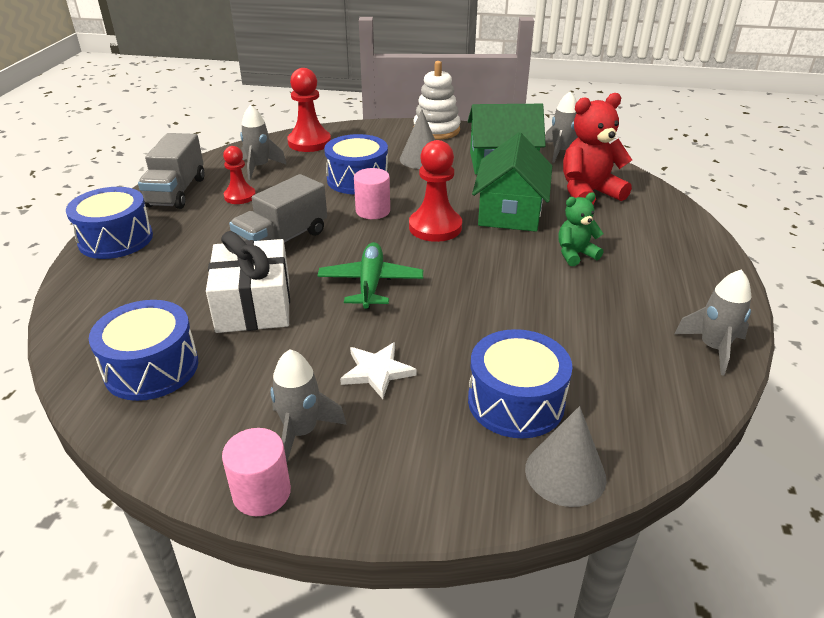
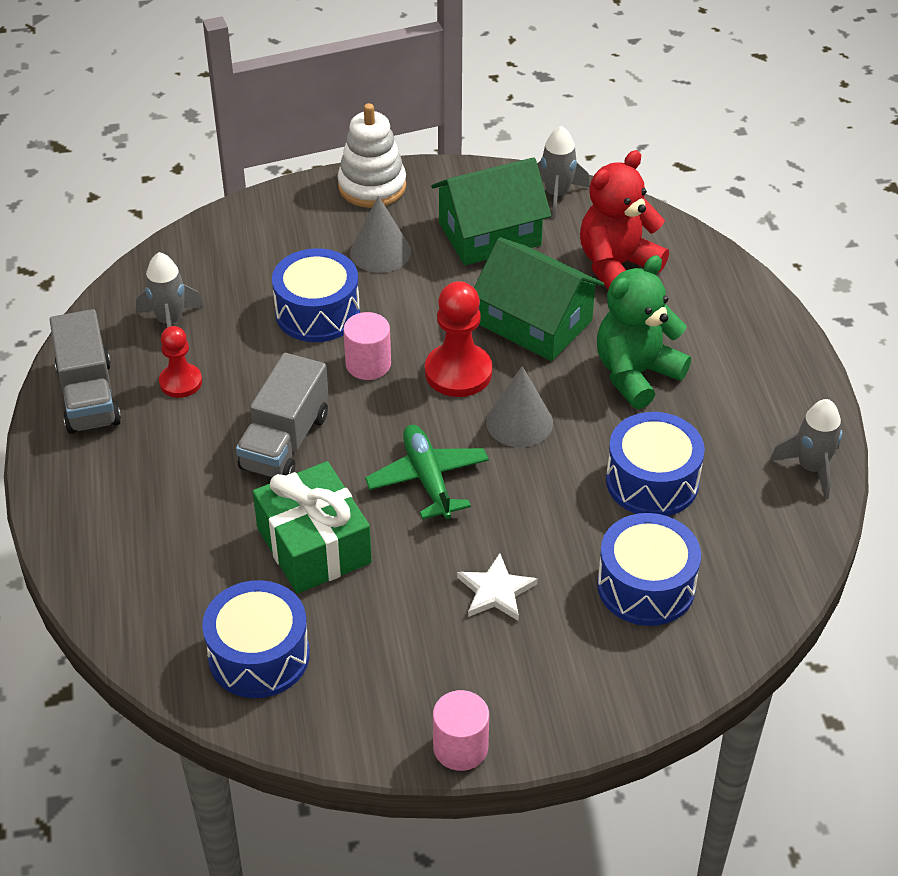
camera: 20 degrees left, 10 degrees up
blue drum [66,187,153,259] -> blue drum moved to [606,412,705,516]
white gift [206,231,290,333] -> green gift [253,461,372,594]
grey rocket [270,349,347,462] -> none
red pawn [287,68,331,152] -> none
green house [472,132,552,232] -> green house turned 45 degrees counterclockwise [474,237,604,361]
grey cone [525,406,606,507] -> grey cone moved to [486,366,553,447]
green teddy bear [558,193,603,266] -> green teddy bear [597,255,691,409], size x1.74

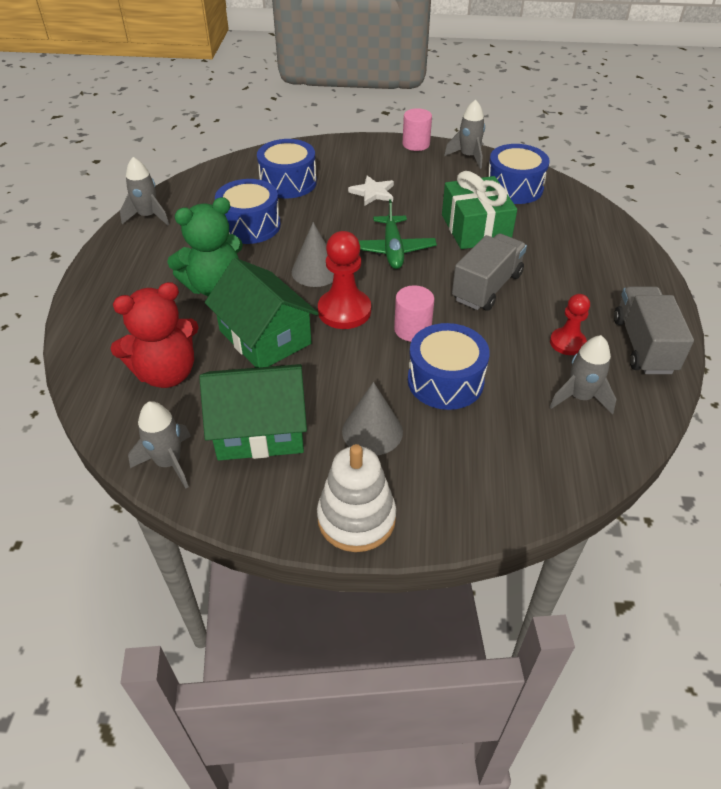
camera: 165 degrees left, 0 degrees up
none -> grey rocket [444,100,485,169]

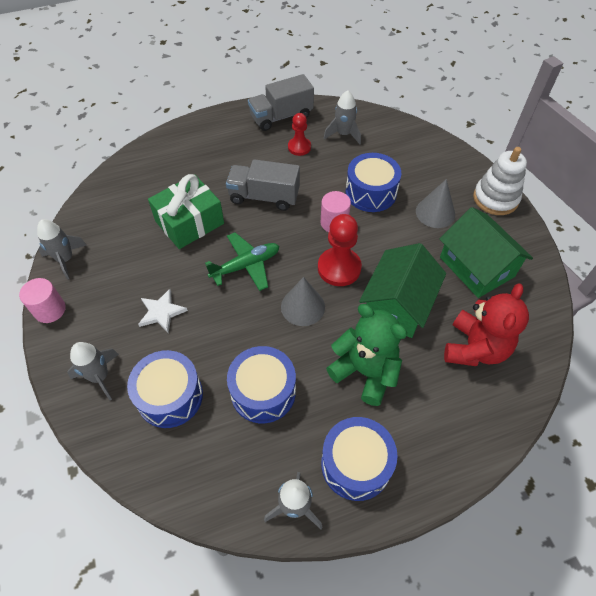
camera: 115 degrees left, 10 degrees up
red teddy bear [110,282,199,388] -> red teddy bear turned 75 degrees clockwise [444,284,529,366]
grey rocket [128,401,191,488] -> grey rocket moved to [67,342,119,400]
blue drum [489,144,550,204] -> blue drum moved to [321,417,397,501]

